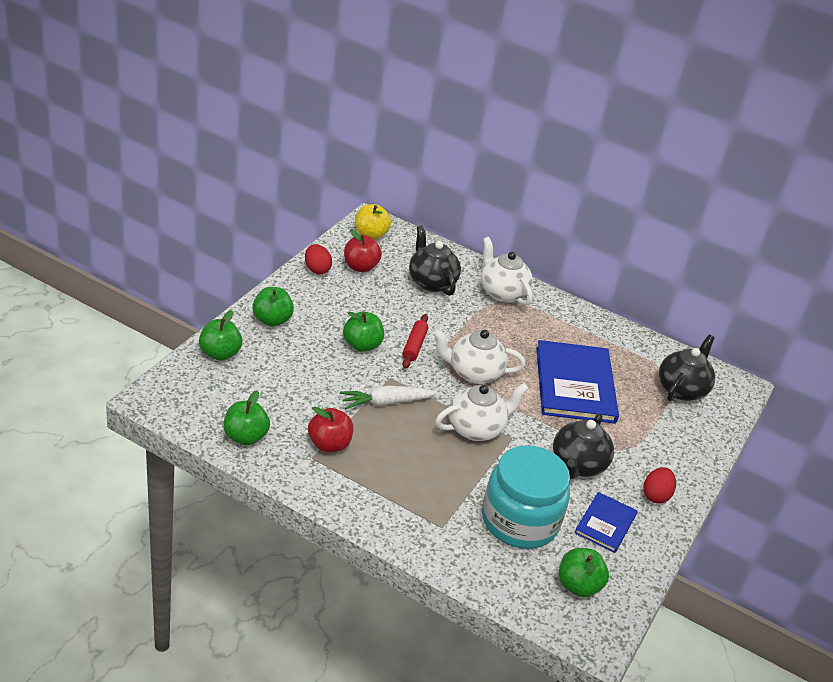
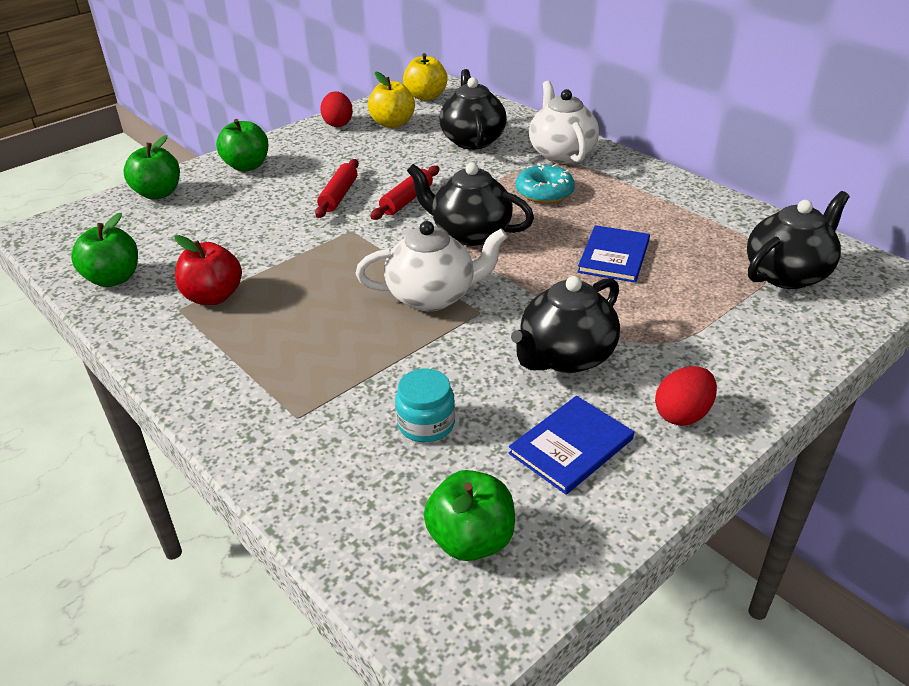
camera: 25 degrees right, 0 degrees up
white carrot [340,386,437,409] -> none
green apple [343,312,384,352] -> red rolling pin [315,159,359,218]
red apple [344,229,382,272] -> yellow apple [368,72,415,128]
white teapot [433,329,525,384] -> black teapot [407,162,534,246]
turquoise jar [482,445,570,549] -> turquoise jar [395,369,455,442], size x0.44
blue book [536,340,619,424] -> blue book [578,225,650,283], size x0.53
none -> turquoise donut [516,163,575,203]

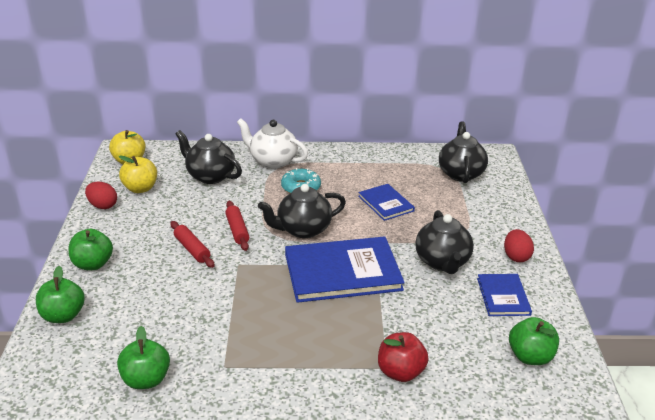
camera: 50 degrees left, 5 degrees down
red apple [174,235,242,305] -> red apple moved to [378,332,429,382]
white teapot [356,221,508,311] -> blue book [285,236,405,303]
turquoise jar [395,369,455,442] -> none

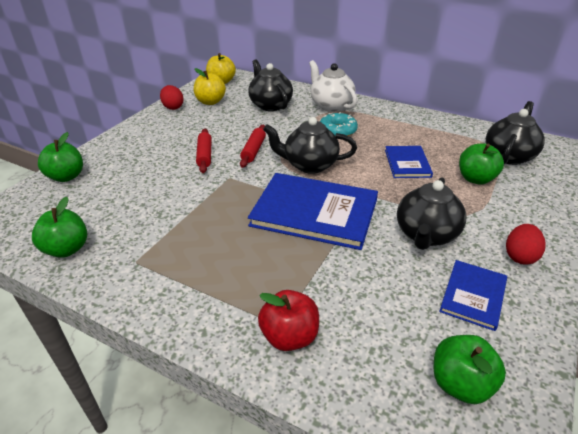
camera: 30 degrees right, 5 degrees up
green apple [69,229,113,270] -> green apple moved to [459,143,504,185]

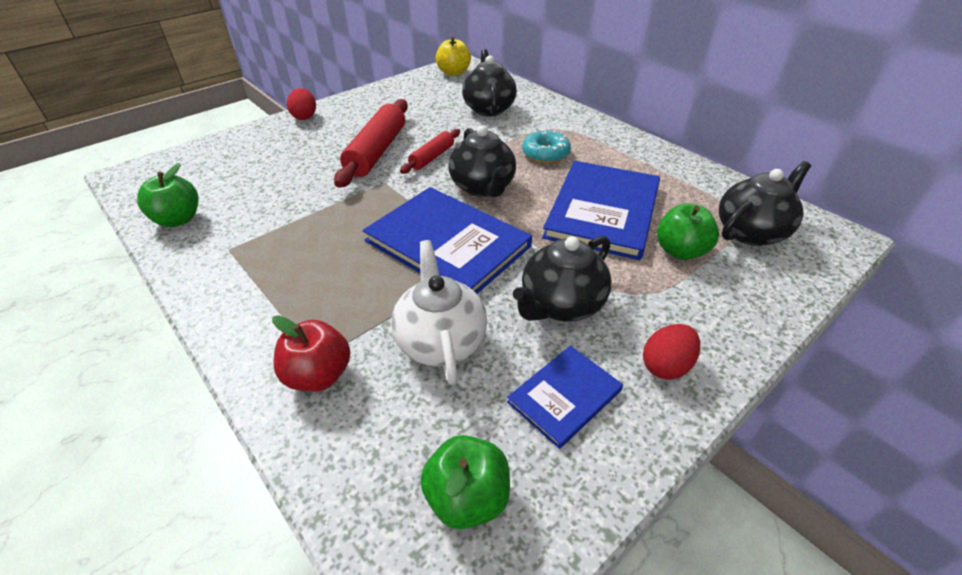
camera: 20 degrees right, 5 degrees up
green apple [38,132,83,182] -> none
red egg [160,85,184,110] -> red egg moved to [287,88,316,120]
yellow apple [194,68,226,105] -> none
red rolling pin [196,129,212,173] -> red rolling pin [334,99,408,188], size x1.78
black teapot [263,117,357,174] -> black teapot turned 135 degrees counterclockwise [448,125,516,197]
white teapot [309,60,357,112] -> white teapot moved to [391,240,487,385]
blue book [385,146,433,178] -> blue book [542,161,660,260], size x1.90

